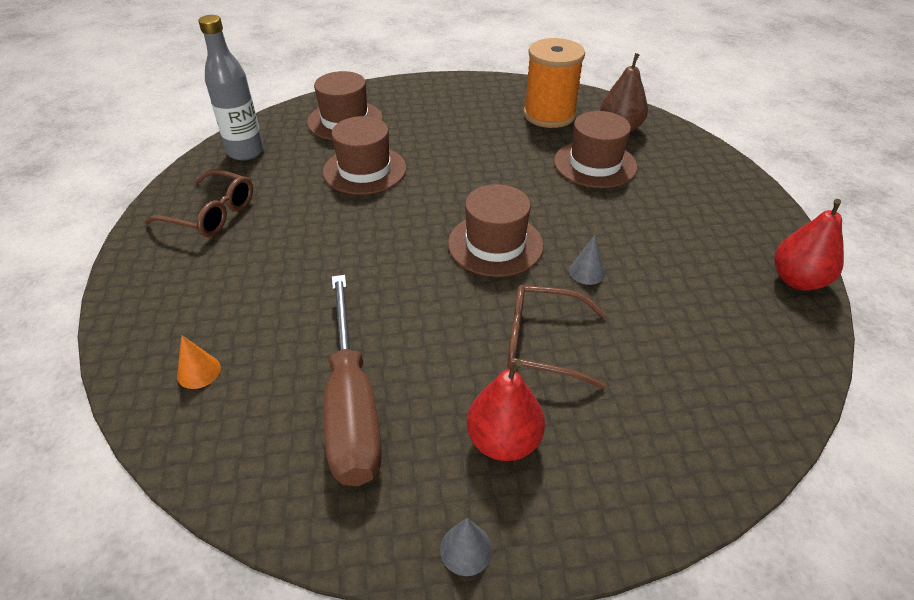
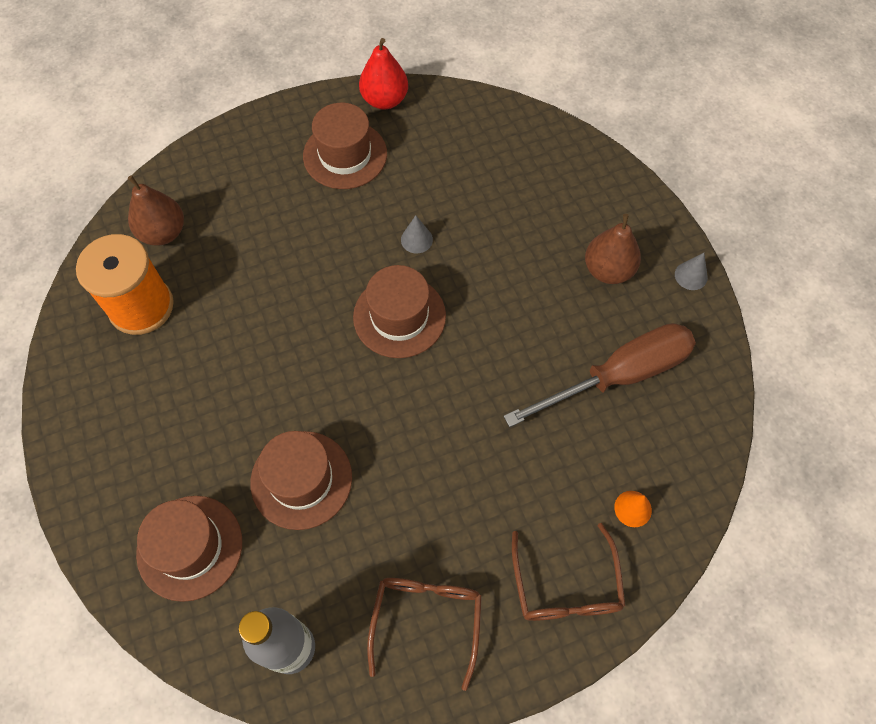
camera: 105 degrees left, 20 degrees up
red pear [467,359,545,461] -> brown pear [585,214,641,284]
brown glasses [507,285,606,389] -> brown glasses moved to [512,523,626,621]
brown hat [554,111,637,188] -> brown hat moved to [303,103,387,189]

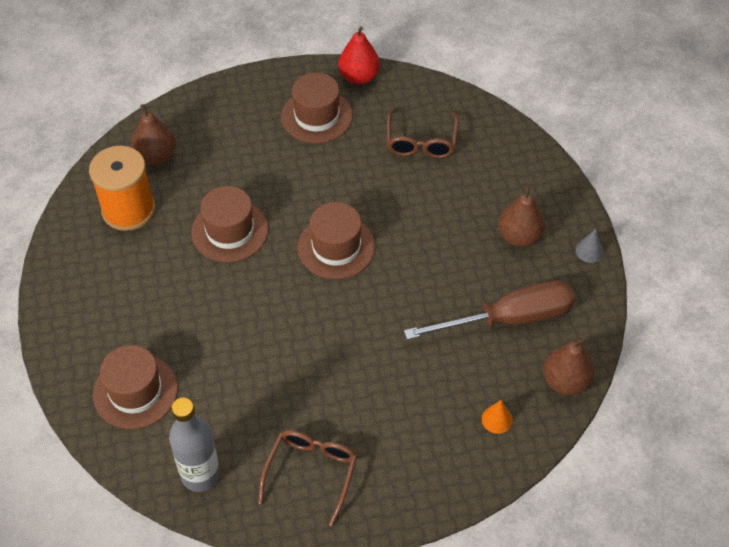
camera: 10 degrees right, 10 degrees down
brown hat [250,431,352,530] -> brown hat moved to [191,186,269,262]
grey cone [401,215,433,253] -> none
brown glasses [512,523,626,621] -> brown glasses moved to [387,109,459,158]
none -> brown pear [543,337,594,395]

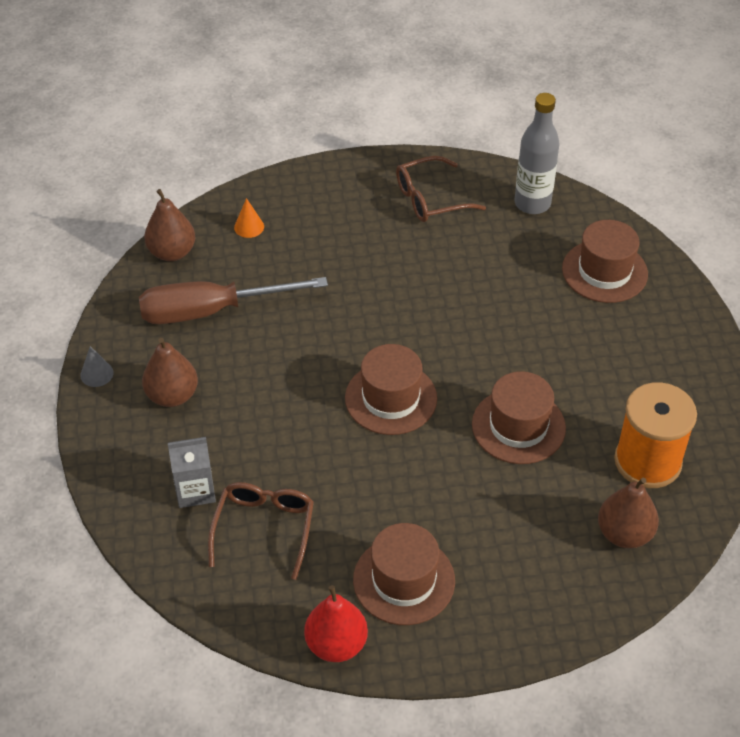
camera: 175 degrees left, 5 degrees down
brown glasses [258,430,357,526] -> brown glasses turned 45 degrees clockwise [396,156,486,222]
none -> grey carton [168,437,216,508]

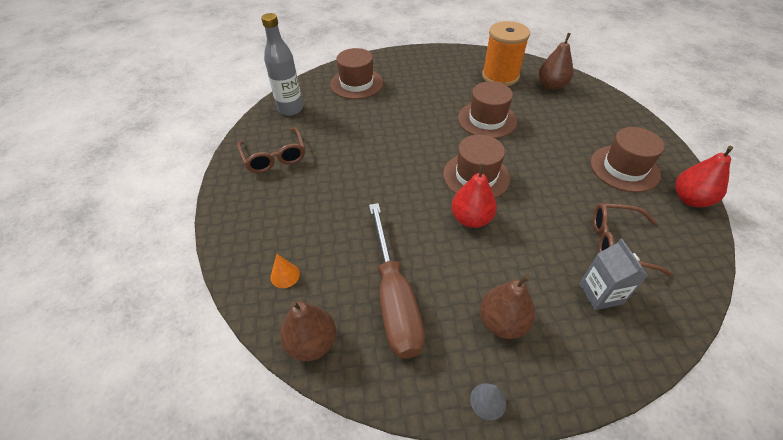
camera: 90 degrees left, 0 degrees up
none -> red pear [451,163,497,228]

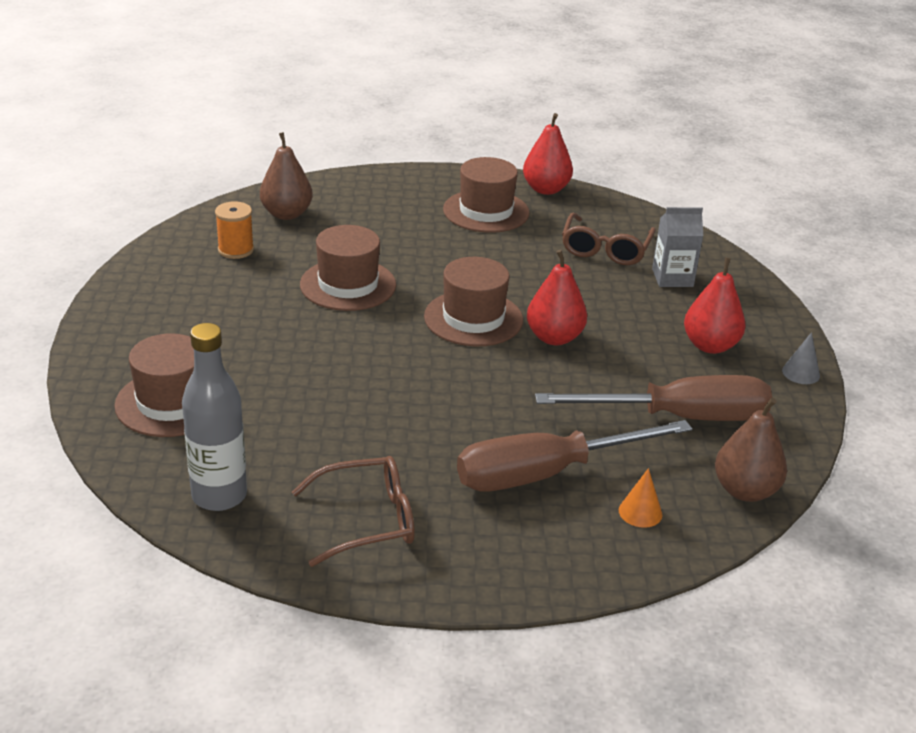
camera: 85 degrees left, 15 degrees down
brown pear [480,275,535,339] -> red pear [684,257,746,354]
orange spool [482,21,530,86] -> orange spool [215,201,254,259], size x0.55
none -> brown screwdriver [457,420,692,491]

